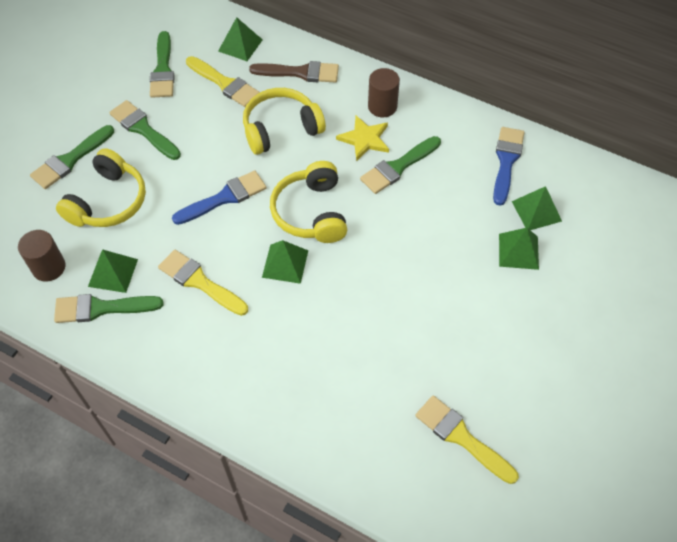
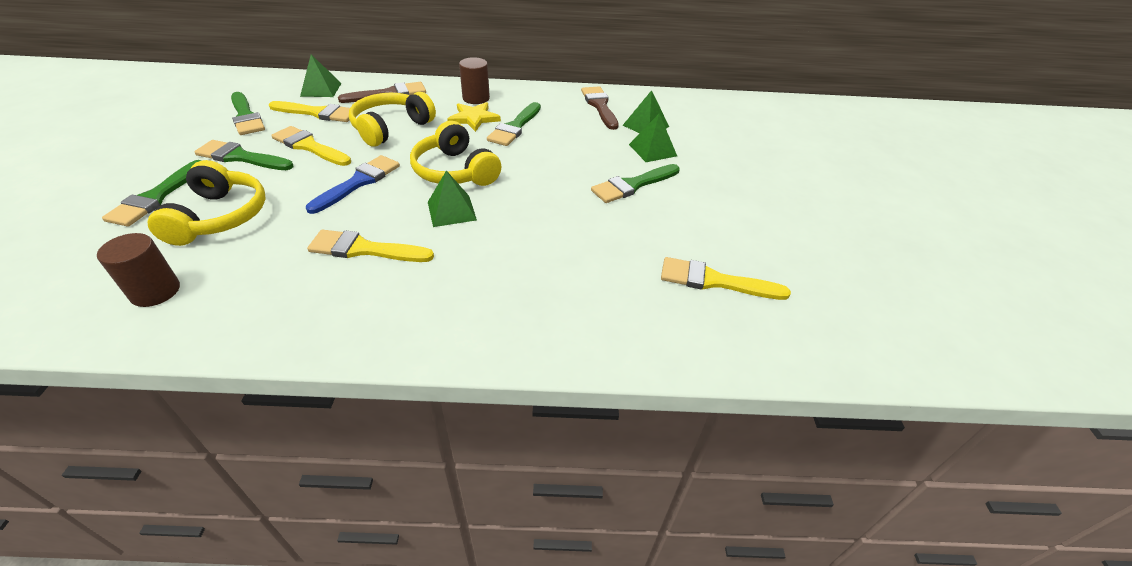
camera: 30 degrees left, 15 degrees down
green brush [54,294,163,323] -> green brush moved to [591,164,680,203]
green pyramid [88,249,138,293] -> none
blue brush [493,127,525,206] -> brown brush [581,86,619,130]
none -> yellow brush [271,126,351,166]

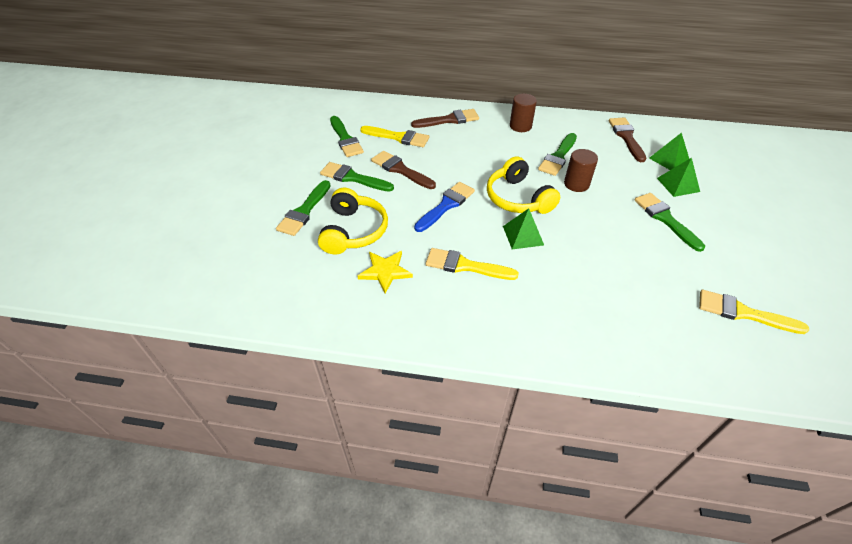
camera: 10 degrees right, 5 degrees up
brown cylinder [97,233,180,307] -> brown cylinder moved to [564,149,598,192]
yellow brush [271,126,351,166] -> brown brush [371,151,436,189]
green pyramid [300,55,341,97] -> none
yellow headphones [349,92,436,147] -> none
yellow star [447,102,501,132] -> yellow star moved to [358,251,413,294]
green brush [591,164,680,203] -> green brush turned 90 degrees clockwise [634,193,705,252]

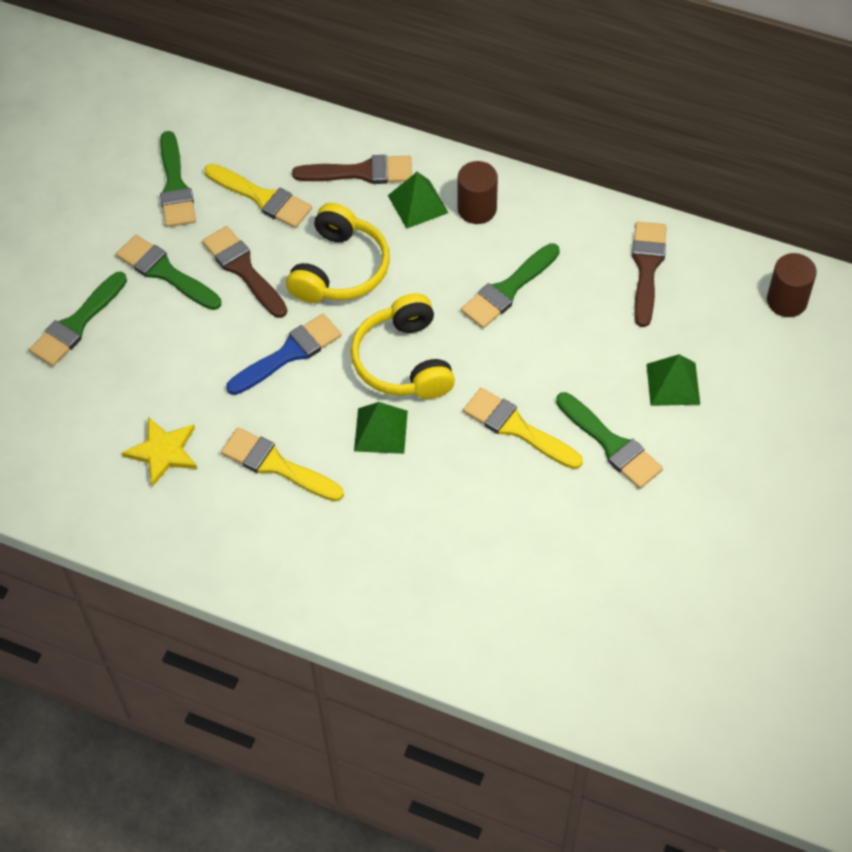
camera: 15 degrees right, 10 degrees up
yellow headphones [318,188,388,255] -> yellow headphones moved to [286,203,390,303]
brown cylinder [564,149,598,192] -> brown cylinder moved to [767,253,817,317]
green brush [634,193,705,252] -> green brush turned 150 degrees clockwise [556,392,663,489]
green pyramid [649,132,689,170] -> green pyramid moved to [388,172,449,229]
yellow brush [699,290,809,334] -> yellow brush moved to [463,388,583,469]

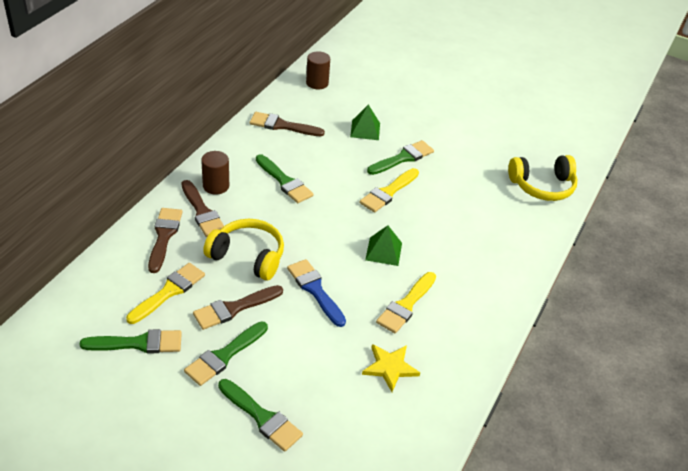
camera: 90 degrees left, 15 degrees down
yellow headphones [351,293,455,399] -> yellow headphones moved to [508,155,577,201]
green pyramid [388,172,449,229] -> brown brush [181,180,224,237]

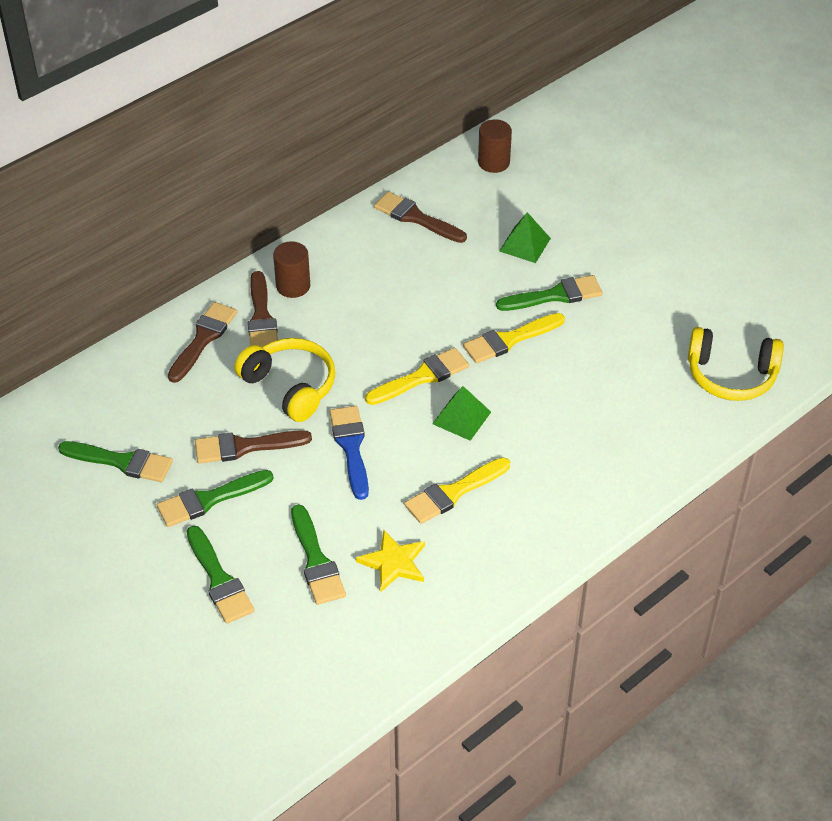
camera: 25 degrees right, 5 degrees up
yellow brush [126,263,205,324] -> yellow brush moved to [365,347,469,405]
green brush [256,154,314,203] -> green brush moved to [291,504,346,605]

